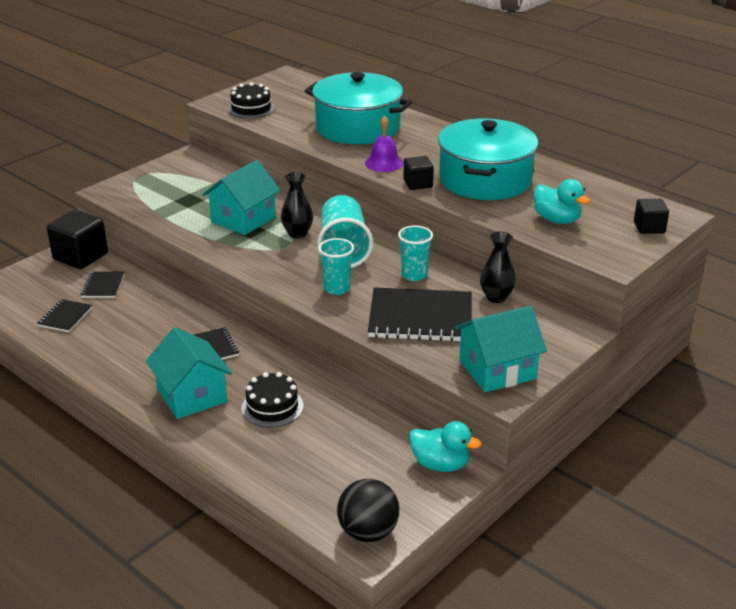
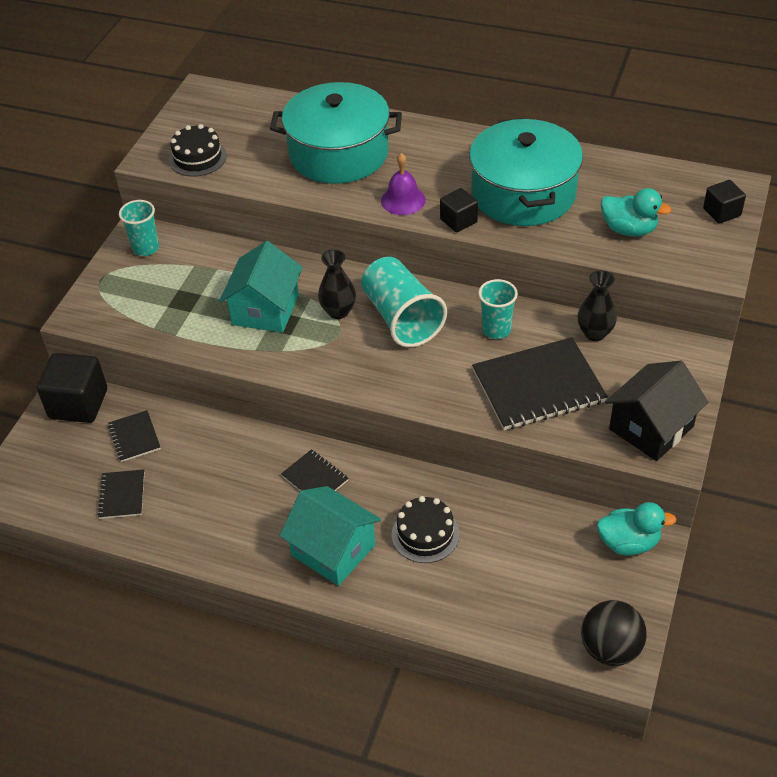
camera: 20 degrees left, 15 degrees up
turquoise cup [318,238,354,295] -> turquoise cup moved to [119,200,159,256]
turquoise house [455,306,547,392] -> black house [605,361,709,461]

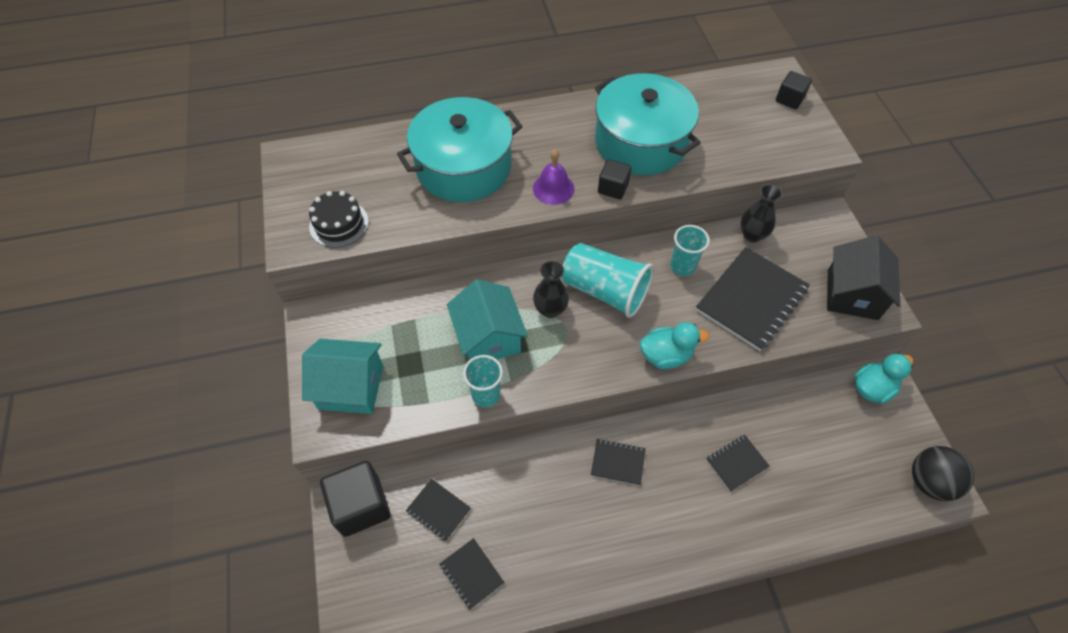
camera: 35 degrees left, 10 degrees up
turquoise cup [119,200,159,256] -> turquoise cup moved to [463,355,503,408]
turquoise house [279,486,381,586] -> turquoise house moved to [302,339,383,414]
black cake [392,496,460,563] -> black notebook [706,435,770,492]
turquoise duck [601,188,671,236] -> turquoise duck moved to [640,322,709,369]

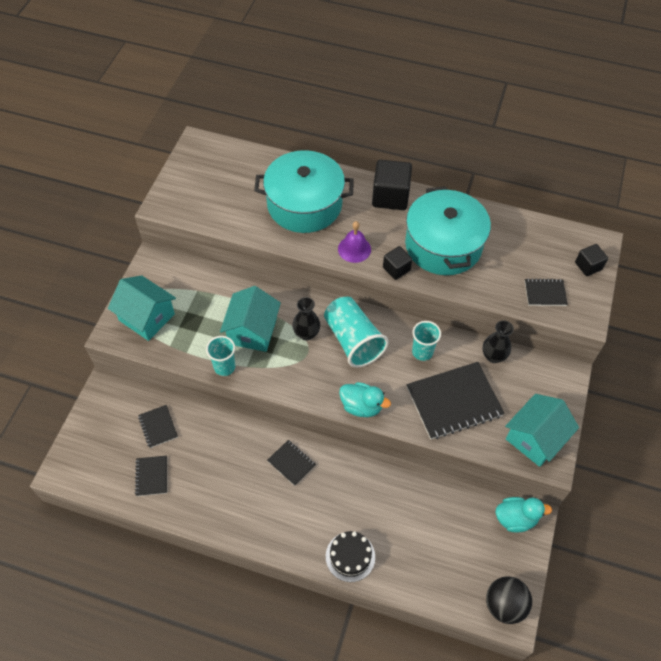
camera: 30 degrees right, 0 degrees up
black cake [309,191,369,248] -> black cake moved to [326,531,375,582]
black cube [320,461,390,537] -> black cube moved to [372,160,412,210]
black notebook [706,435,770,492] -> black notebook moved to [525,279,568,306]
black house [827,235,901,320] -> turquoise house [505,394,579,467]

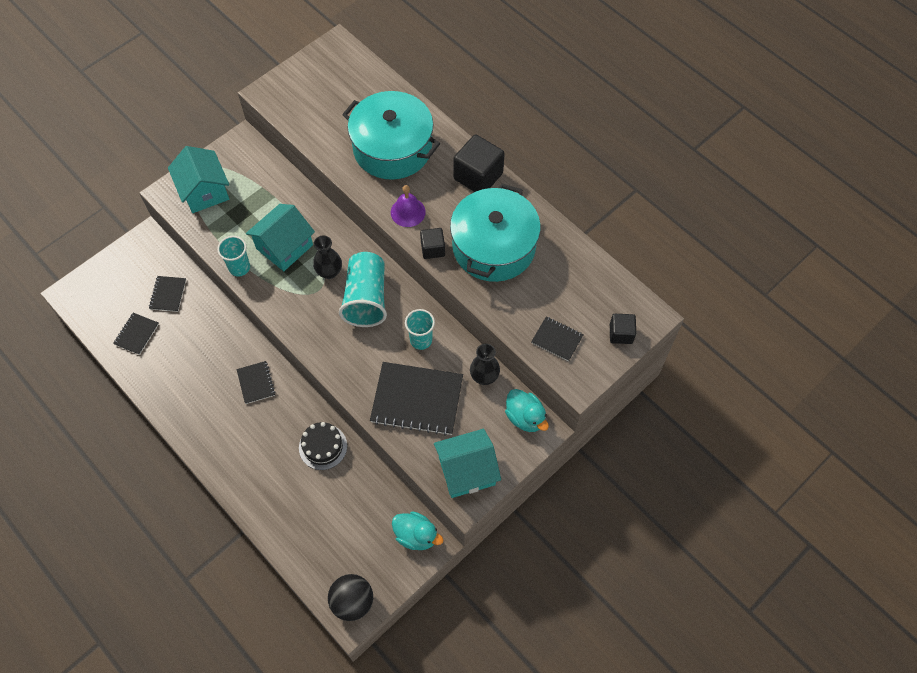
camera: 30 degrees right, 5 degrees up
black cake [326,531,375,582] -> black cake moved to [299,422,347,470]
turquoise duck [339,382,391,417] -> turquoise duck moved to [505,389,549,432]

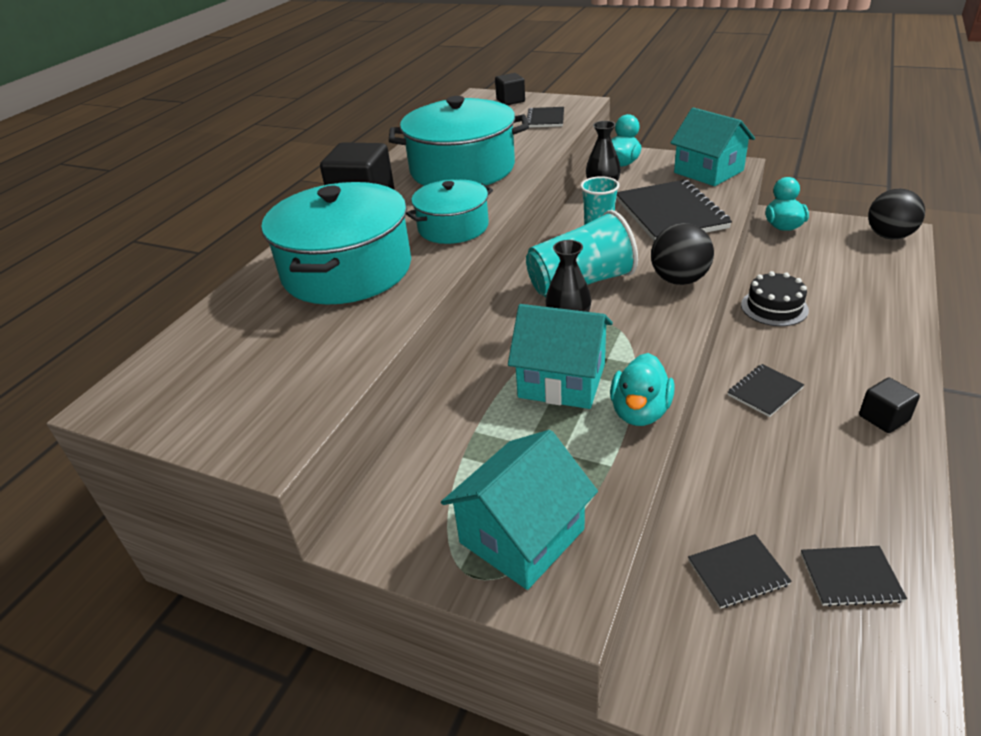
camera: 110 degrees left, 25 degrees down
turquoise cup [217,236,250,277] -> turquoise duck [610,353,675,426]
purple bell [391,185,426,227] -> turquoise pot [406,179,493,244]
black cube [420,228,445,259] -> black cube moved to [859,377,920,433]
none -> black ball [651,223,714,285]

